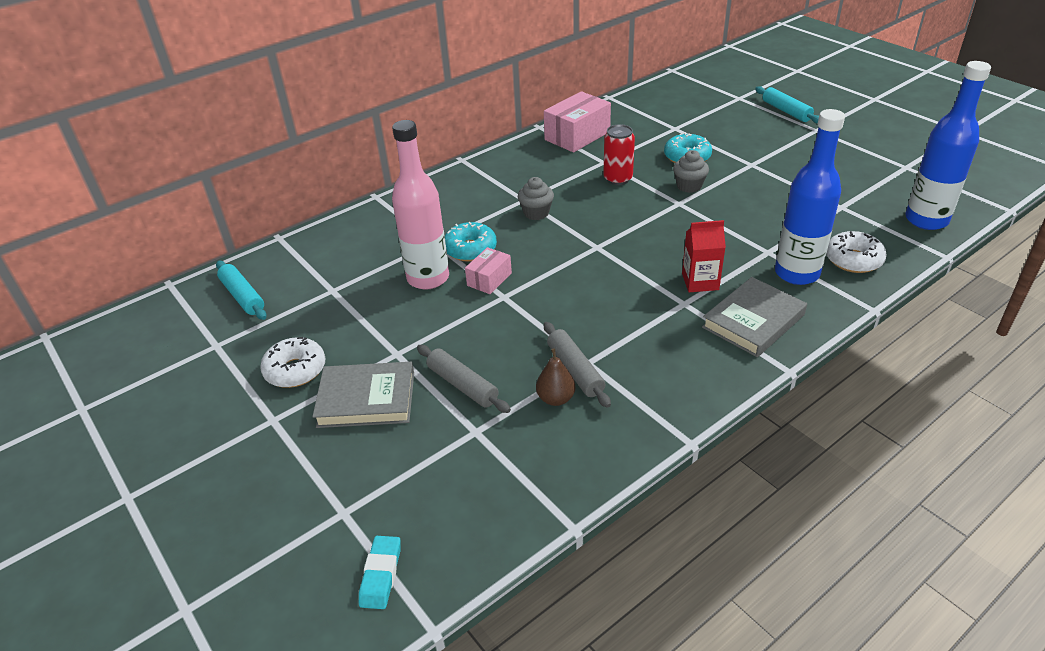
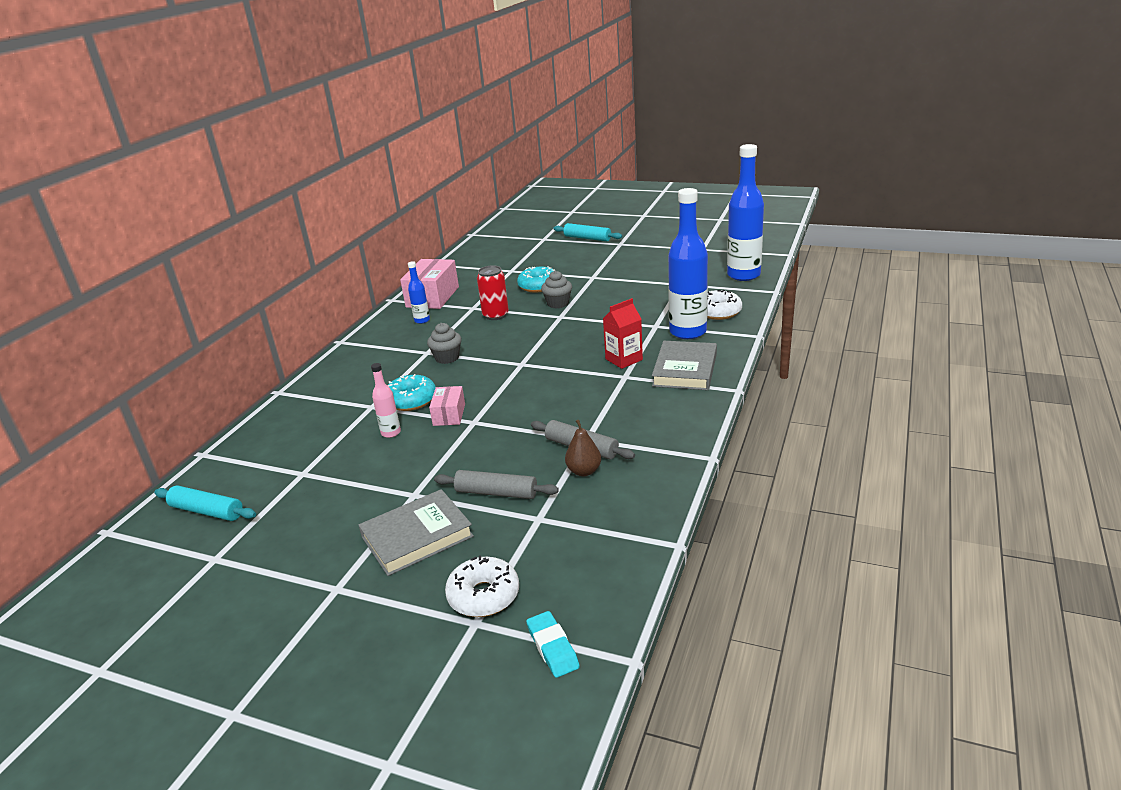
camera: 30 degrees left, 10 degrees down
white donut [260,337,325,388] -> white donut moved to [445,555,519,617]
pink bottle [392,120,449,290] -> pink bottle [371,363,401,438], size x0.47
none -> blue bottle [408,261,430,324]

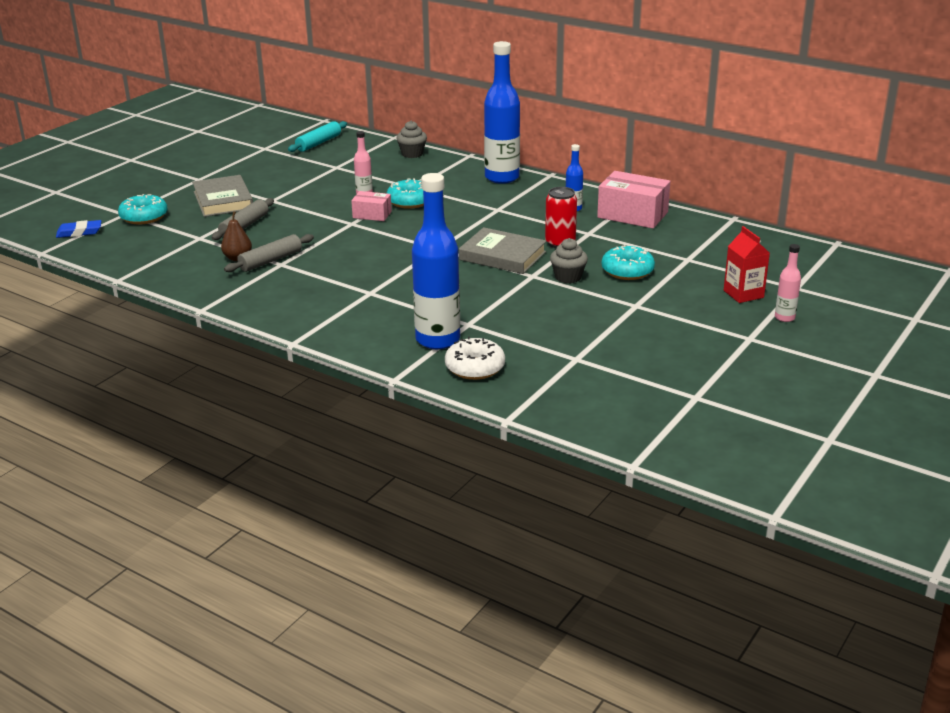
camera: 100 degrees right, 0 degrees up
grey cupcake [427,323,462,364] -> grey cupcake moved to [396,121,427,158]
white donut [445,555,519,617] -> turquoise donut [118,194,168,224]
turquoise eraser [526,611,580,678] -> blue eraser [56,220,101,238]
turquoise rolling pin [553,223,622,241] -> pink bottle [775,244,801,322]
red carton [603,298,643,369] -> red carton moved to [724,226,770,303]
grey book [652,341,717,390] -> grey book moved to [459,227,546,274]
blue bottle [727,144,764,281] -> blue bottle moved to [484,41,520,184]

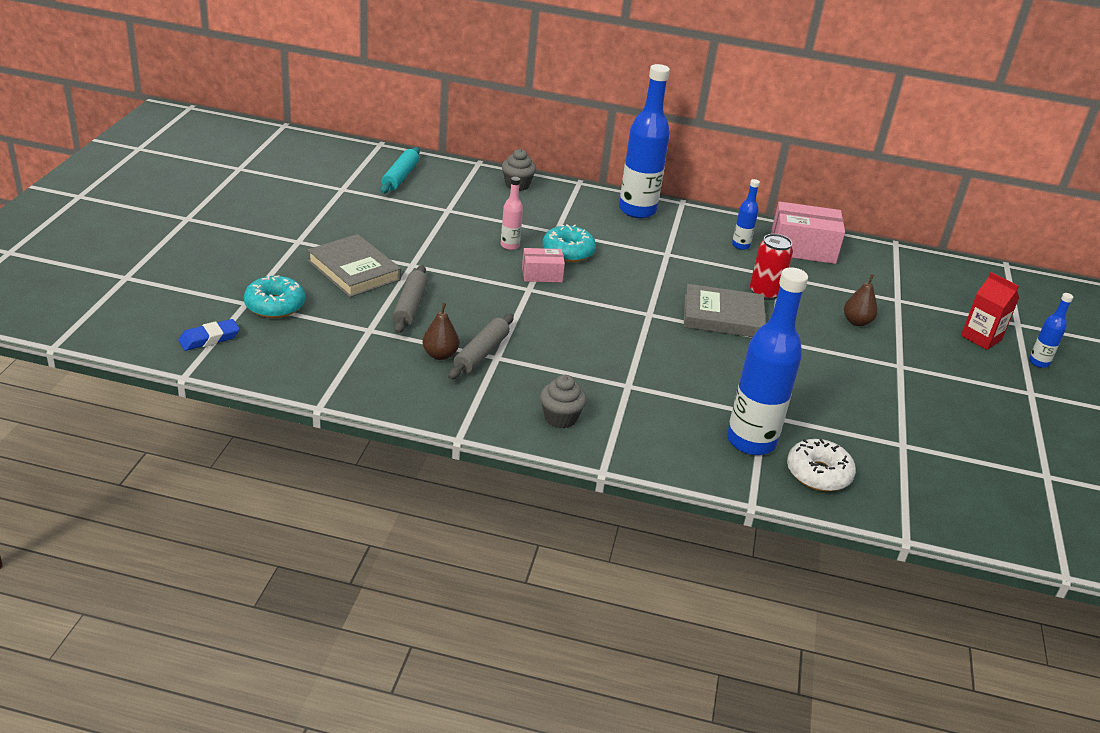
camera: 25 degrees left, 5 degrees up
grey cupcake [550,238,588,284] -> grey cupcake moved to [540,375,587,429]
turquoise donut [602,245,655,280] -> brown pear [844,274,878,326]
pink bottle [775,244,801,322] -> blue bottle [1029,293,1073,368]

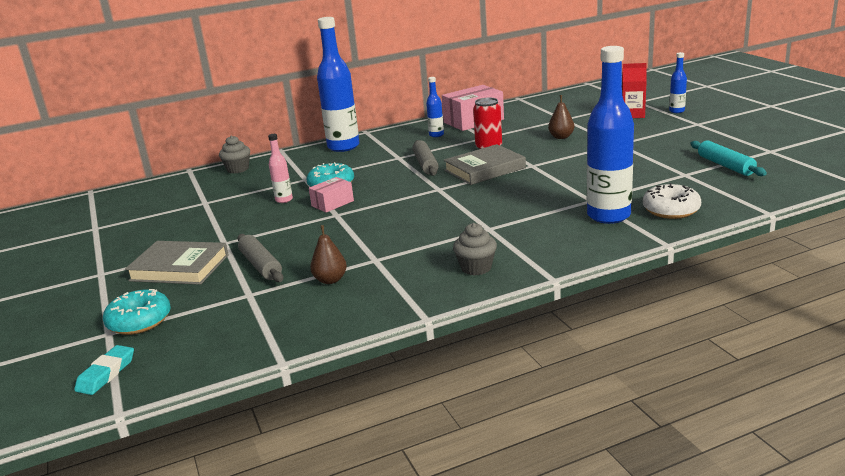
camera: 30 degrees left, 10 degrees down
blue eraser [178,319,240,351] -> turquoise eraser [74,345,134,395]
turquoise rolling pin [380,147,420,193] -> turquoise rolling pin moved to [690,140,767,176]
grey rolling pin [448,314,514,380] -> grey rolling pin moved to [412,140,439,176]

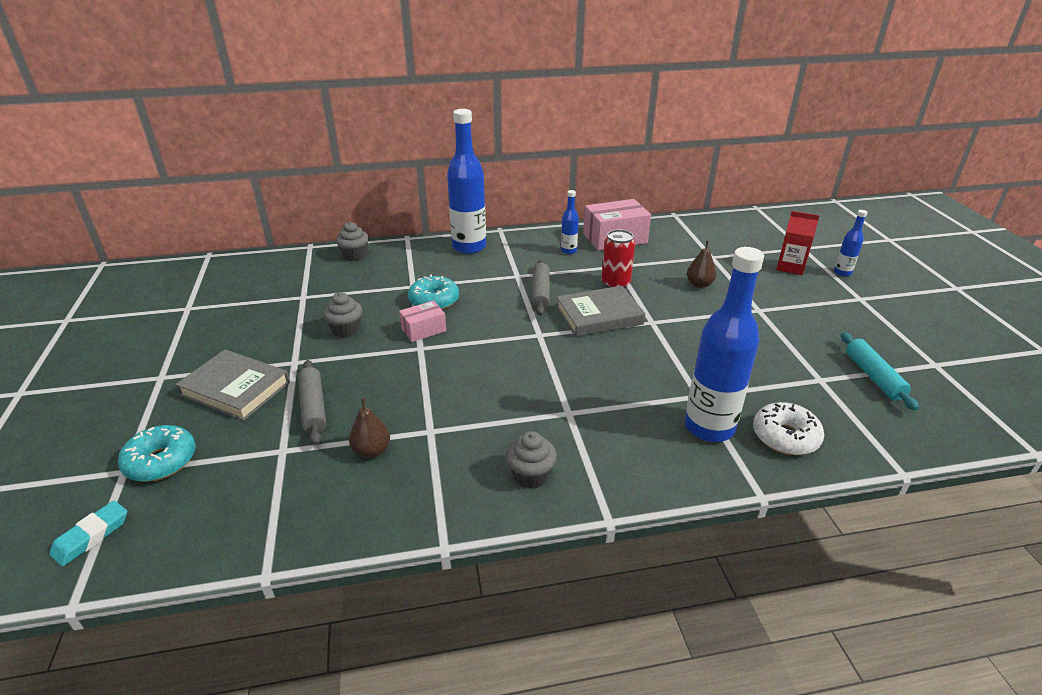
camera: 10 degrees right, 10 degrees up
pink bottle [268,134,293,203] -> none
none -> grey cupcake [323,292,362,338]

